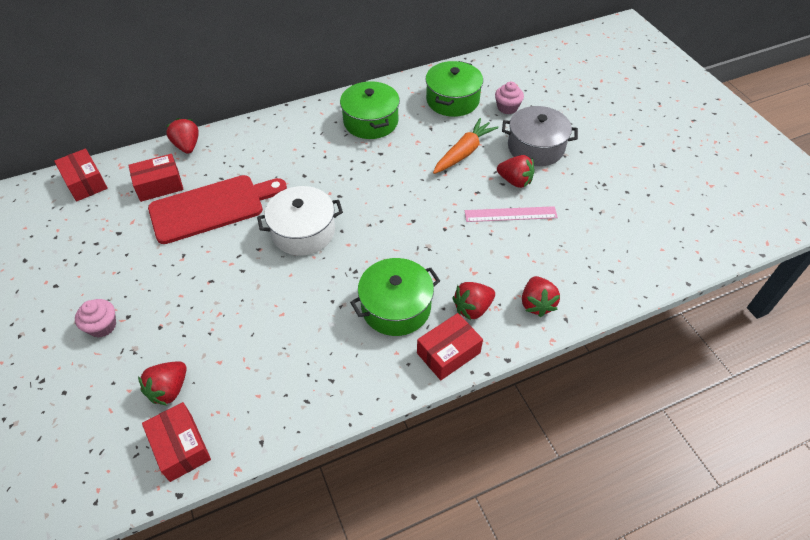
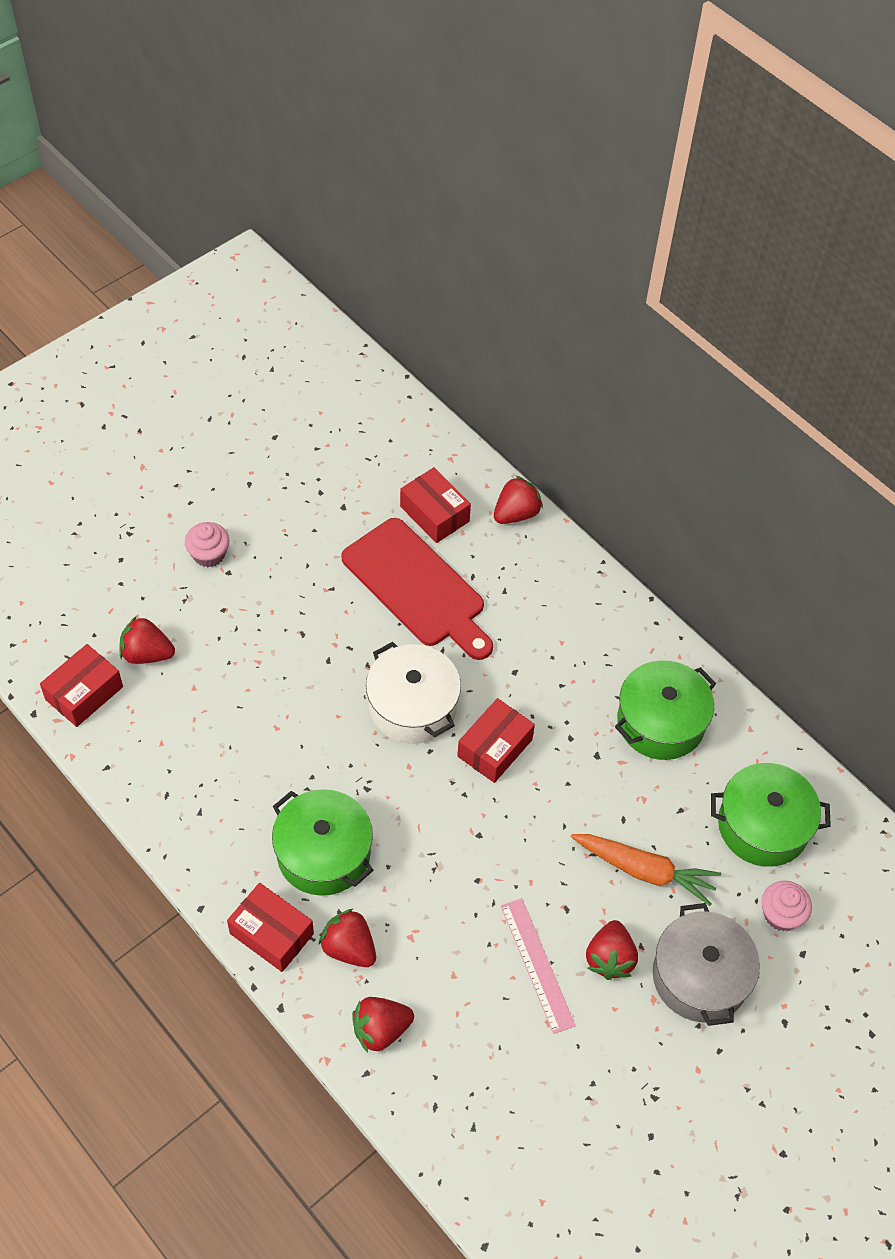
camera: 70 degrees right, 5 degrees up
red box [54,148,108,201] -> red box moved to [457,698,535,783]

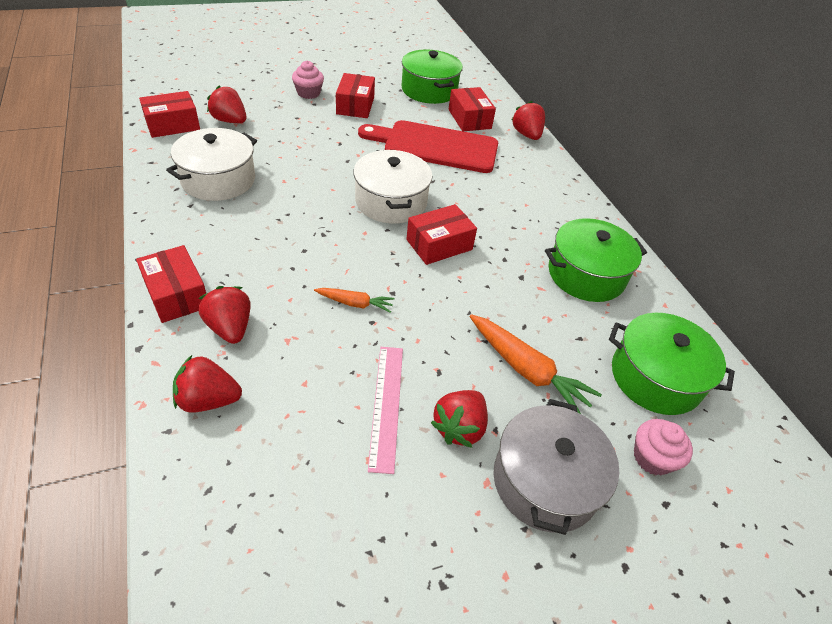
camera: 20 degrees right, 10 degrees down
green pot [272,789,373,896] -> green pot moved to [401,49,463,104]
red cutting board [341,518,493,660] -> red cutting board turned 120 degrees clockwise [358,120,498,173]
red strawberry [494,475,543,524] -> red strawberry turned 90 degrees counterclockwise [512,101,545,140]
none -> white pot [166,128,257,201]
none -> orange carrot [314,288,395,313]
none -> red box [336,73,375,118]

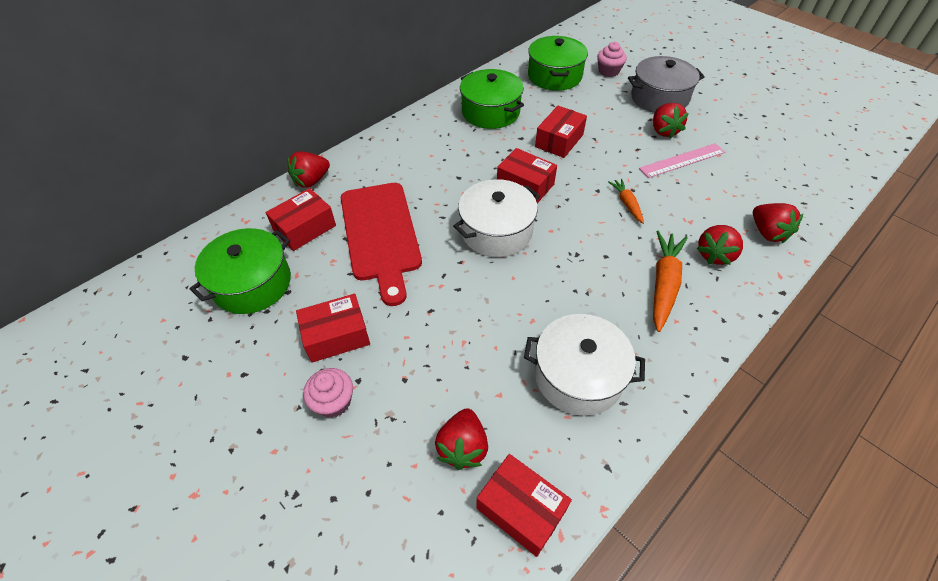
camera: 110 degrees left, 5 degrees up
red box [136,245,206,323] -> red box moved to [535,106,587,158]
red strawberry [431,390,488,448] -> red strawberry turned 75 degrees clockwise [653,103,689,138]
orange carrot [469,314,602,414] -> orange carrot moved to [653,231,687,332]

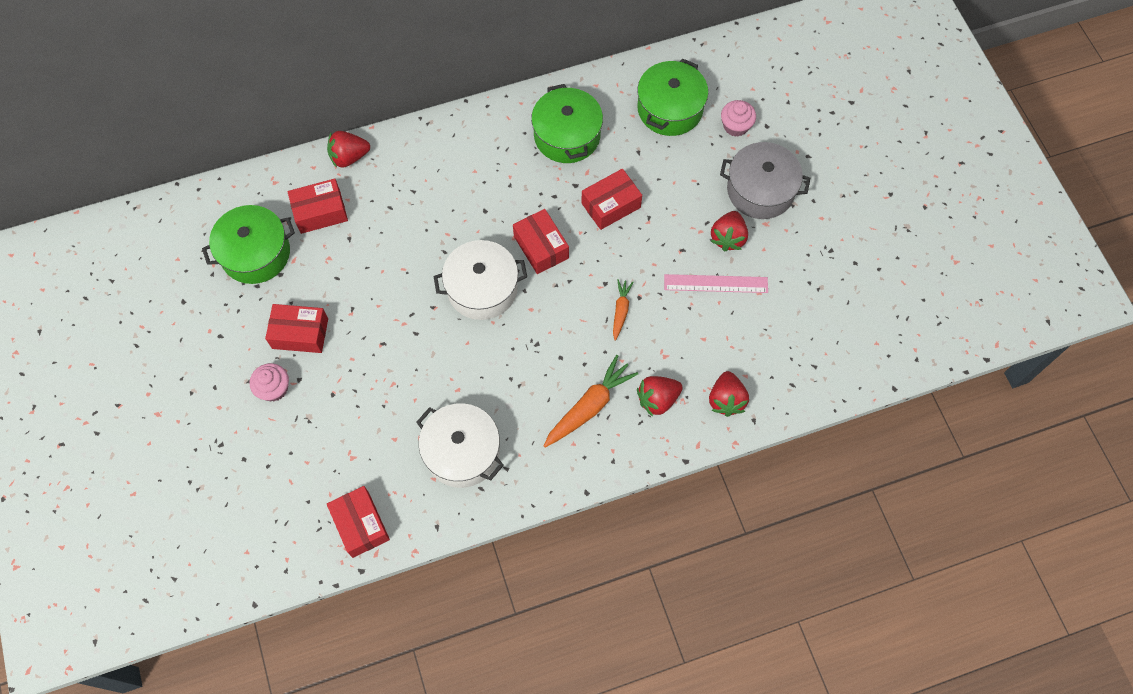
camera: 25 degrees right, 15 degrees up
red cutting board [341,183,422,306] -> none
red strawberry [435,408,488,470] -> none

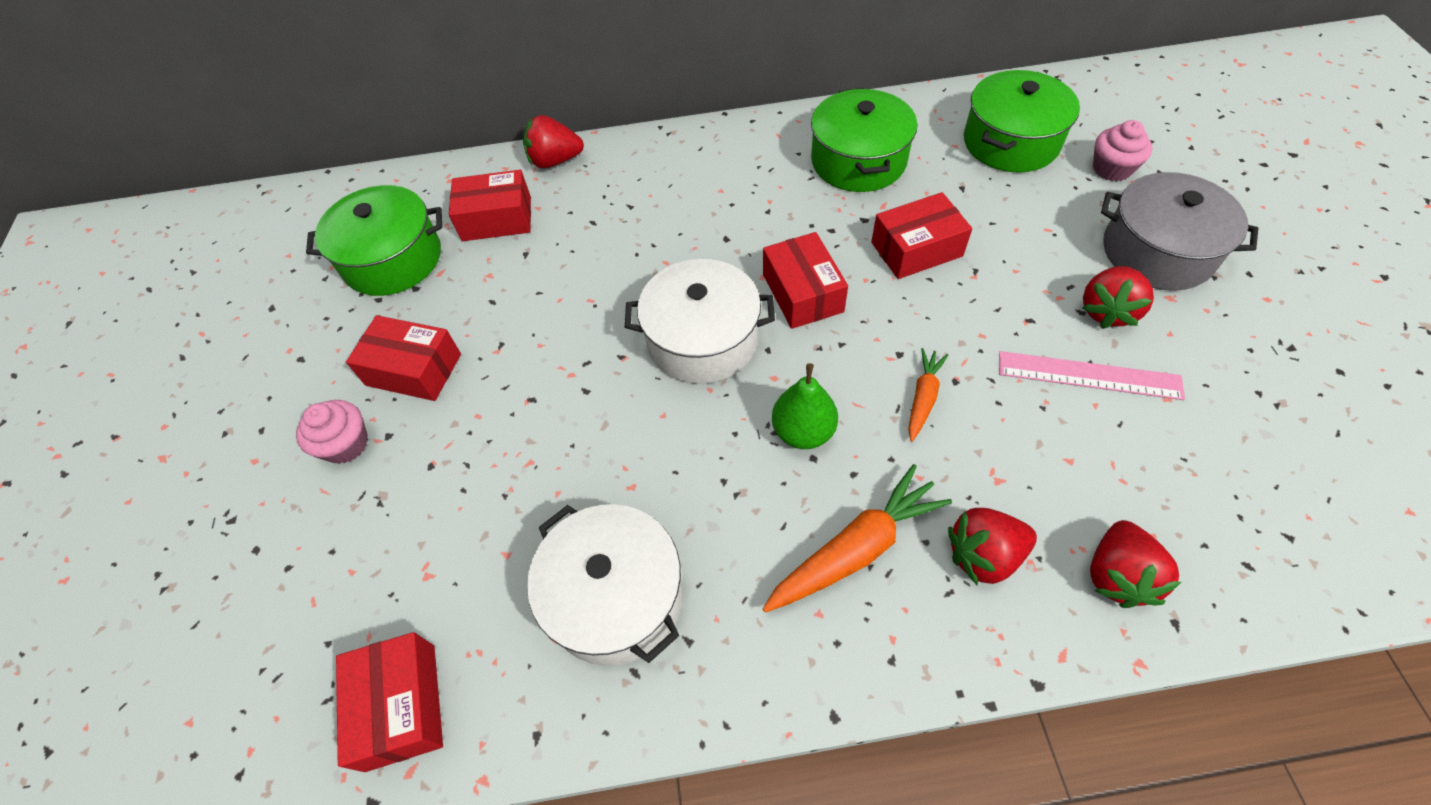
camera: 15 degrees right, 10 degrees down
none -> green pear [772,363,838,449]

